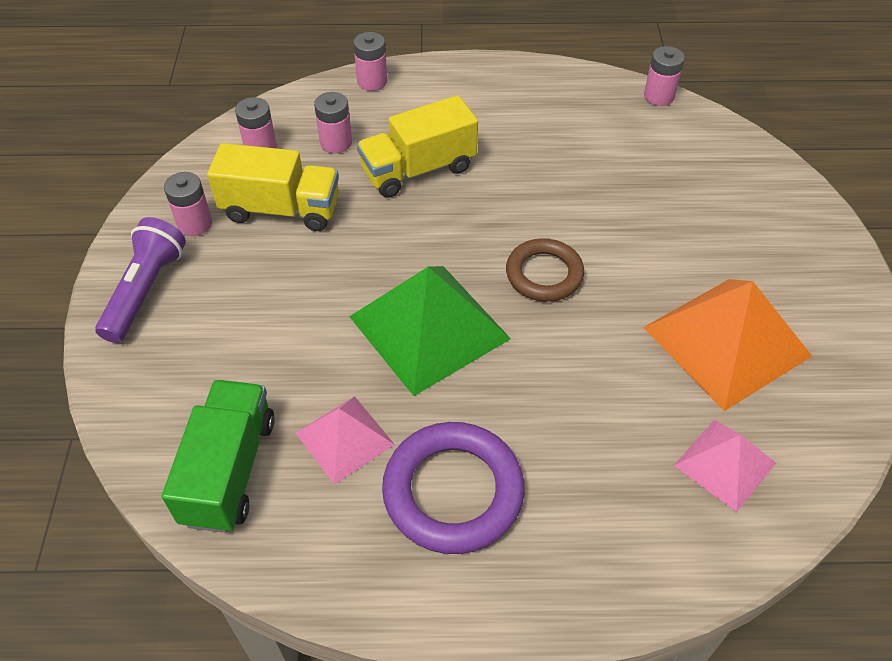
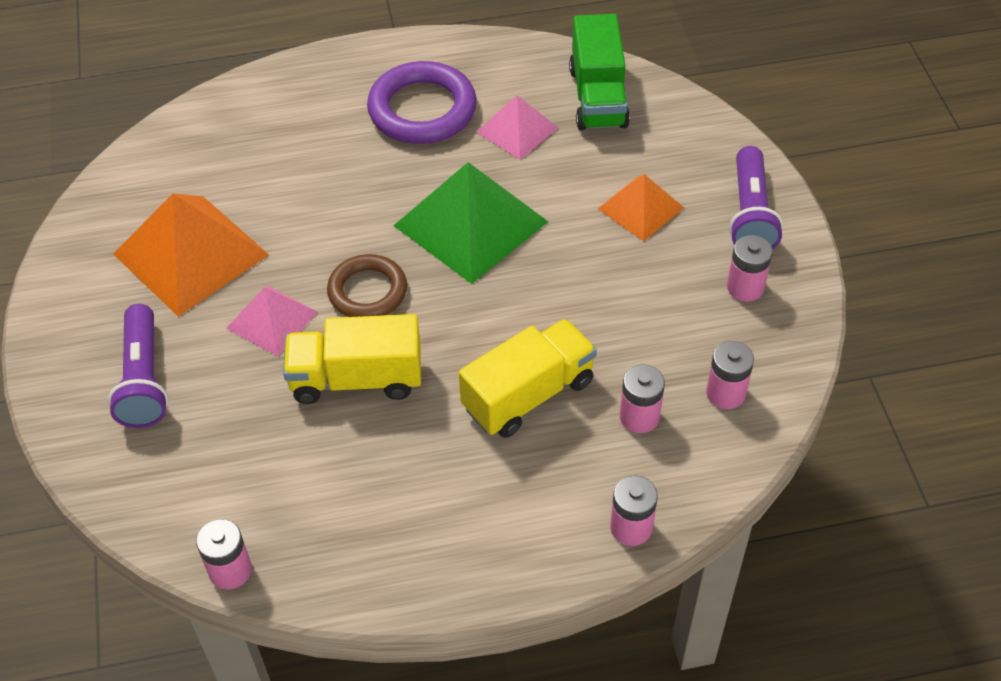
camera: 170 degrees right, 0 degrees up
yellow truck [207,143,339,231] -> yellow truck moved to [283,314,421,404]
pink pyramid [674,420,776,512] -> pink pyramid moved to [226,285,318,356]
none -> purple flashlight [108,304,168,428]
none -> orange pyramid [598,174,684,241]

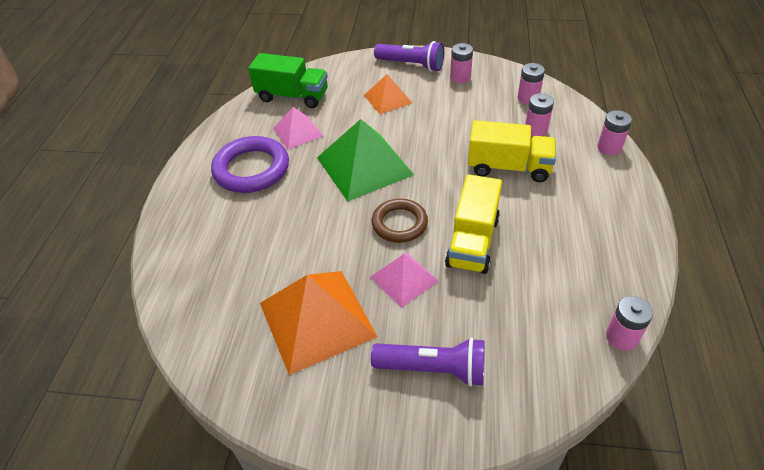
camera: 70 degrees left, 5 degrees down
yellow truck [459,319,597,438] -> yellow truck turned 120 degrees clockwise [468,120,556,182]

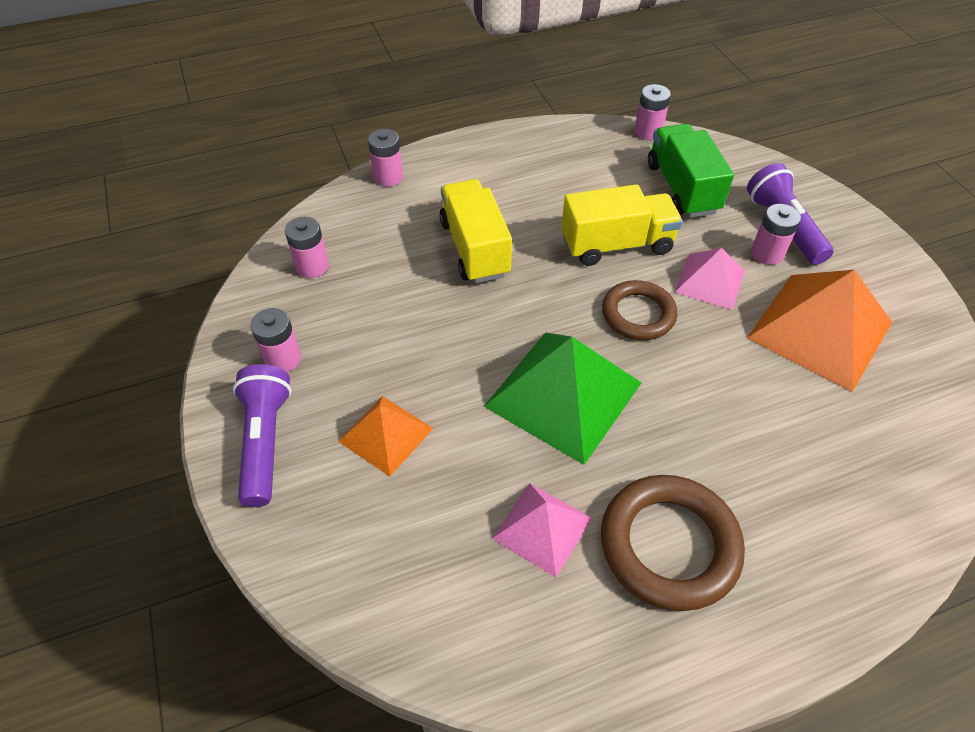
camera: 120 degrees left, 5 degrees up
purple ring [211,136,289,193] -> brown ring [601,475,745,611]
green truck [248,53,328,108] -> green truck moved to [648,124,734,218]
pink battery [525,93,554,136] -> pink battery moved to [751,204,801,265]

